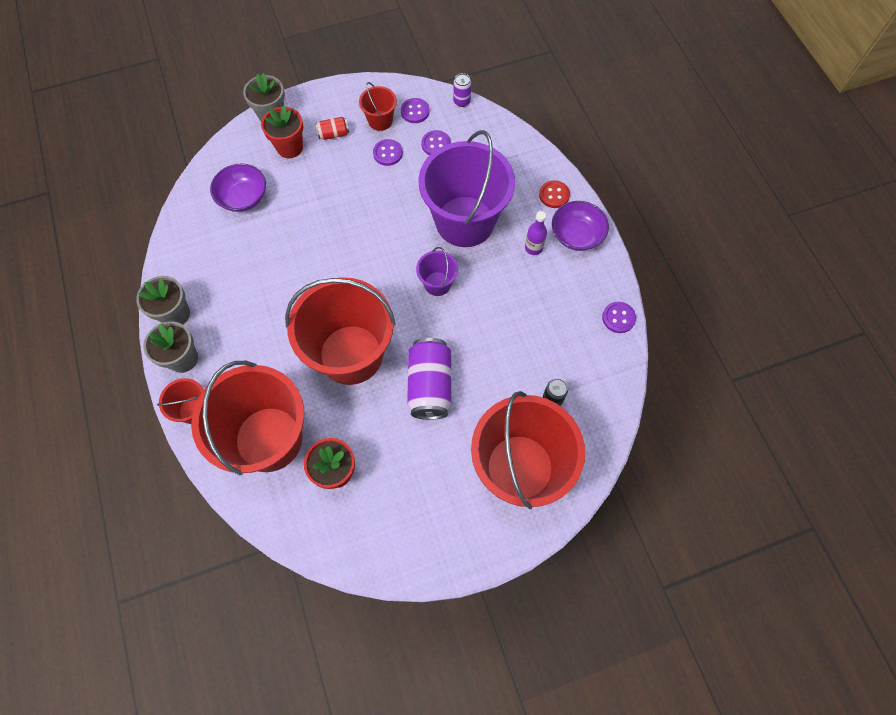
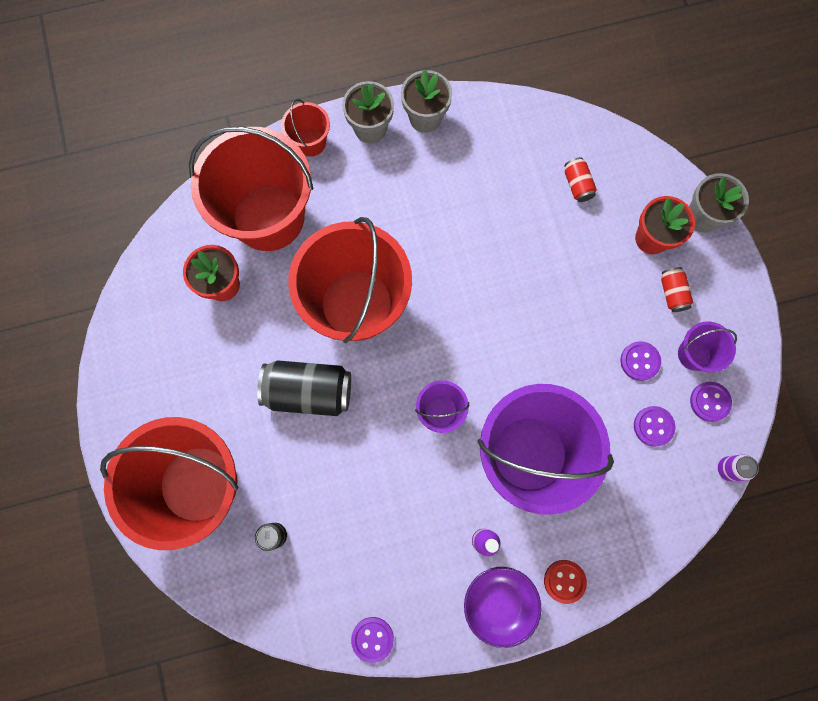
camera: 95 degrees right, 10 degrees up
purple bowl [210,163,266,212] -> red can [564,157,597,202]
red bucket [359,82,397,131] -> purple bucket [678,322,737,372]
purple can [407,338,451,420] -> black can [257,361,351,416]

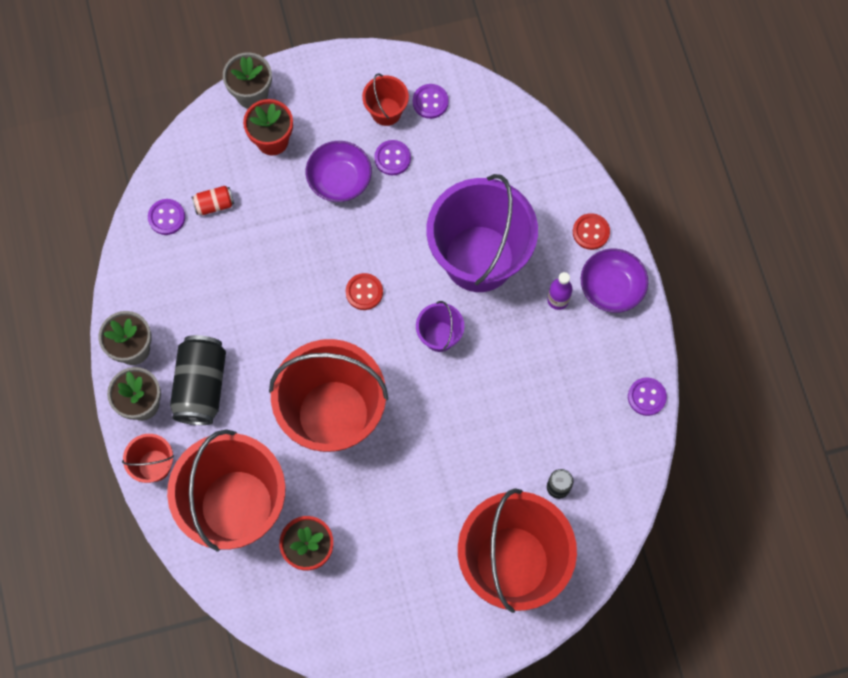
camera: 90 degrees left, 5 degrees down
black can [257,361,351,416] -> black can moved to [170,335,226,425]
purple button [634,406,676,447] -> purple button moved to [148,199,185,235]
red can [661,267,693,312] -> none
purple bucket [678,322,737,372] -> red bucket [362,73,409,126]
purple can [718,454,759,481] -> none
none -> purple bowl [306,141,372,202]
none -> red button [345,273,383,310]

